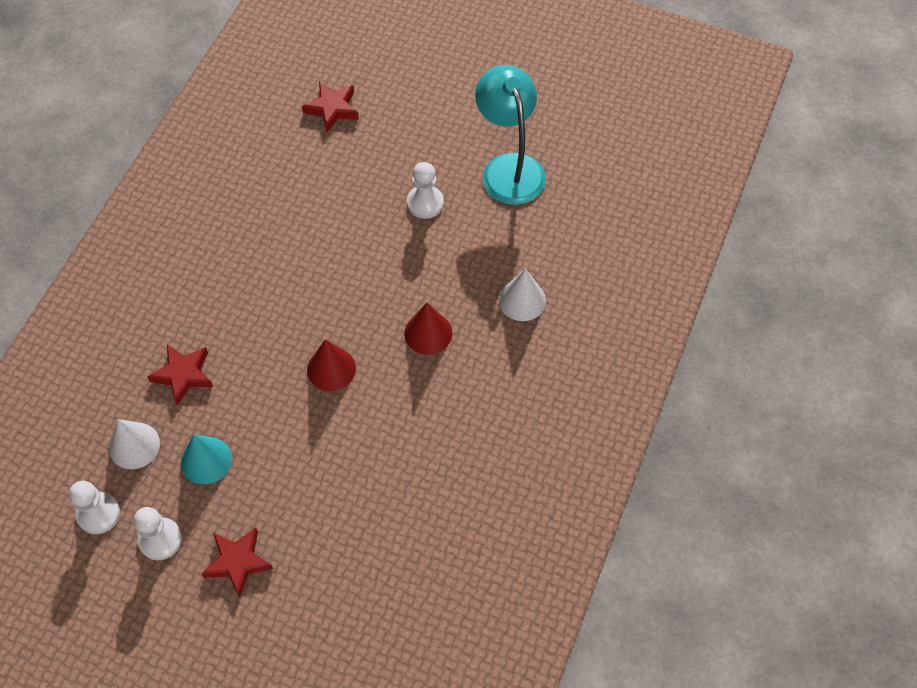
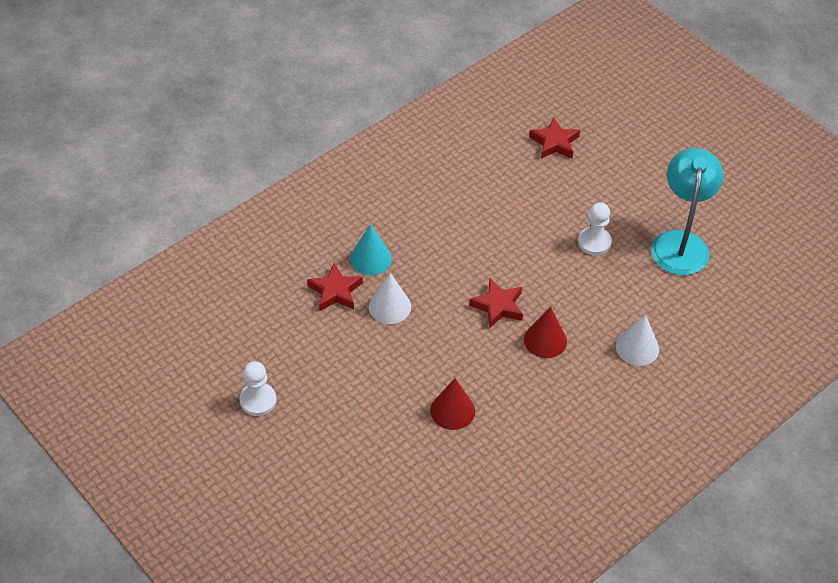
camera: 25 degrees right, 10 degrees down
white pawn [69,481,120,534] -> none
white cone [109,419,160,469] -> white cone moved to [369,273,411,324]
turquoise cone [181,434,232,484] -> turquoise cone moved to [350,224,392,275]
red star [201,528,273,597] -> red star moved to [469,278,523,328]
red cone [307,339,356,391] -> red cone moved to [430,378,475,430]

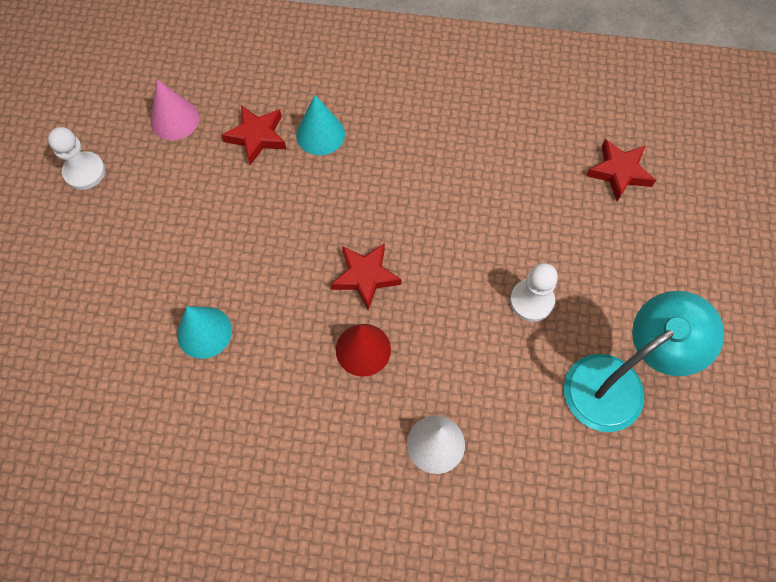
camera: 50 degrees right, 15 degrees up
white cone [369,273,411,324] -> none
red cone [430,378,475,430] -> turquoise cone [177,306,232,359]
none -> pink cone [151,79,199,140]

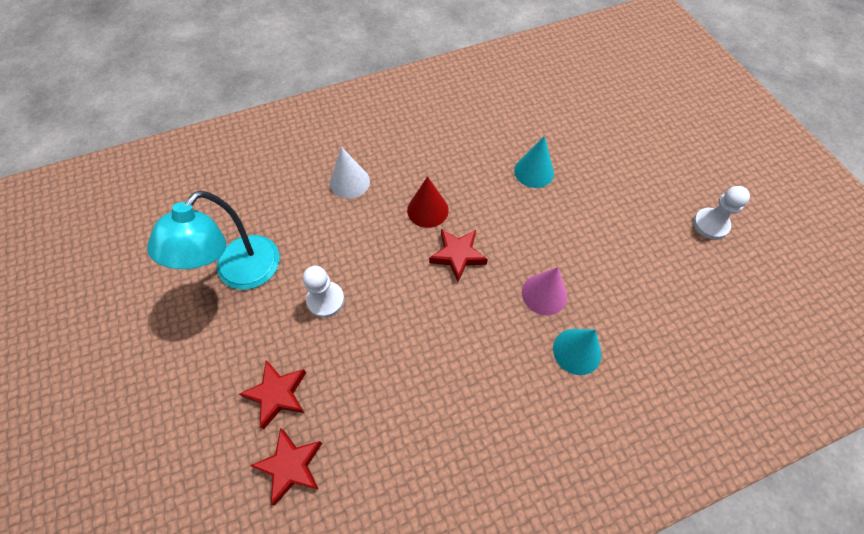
camera: 150 degrees right, 5 degrees down
pink cone [151,79,199,140] -> pink cone moved to [522,267,567,315]
red star [221,105,286,165] -> red star moved to [239,360,306,429]

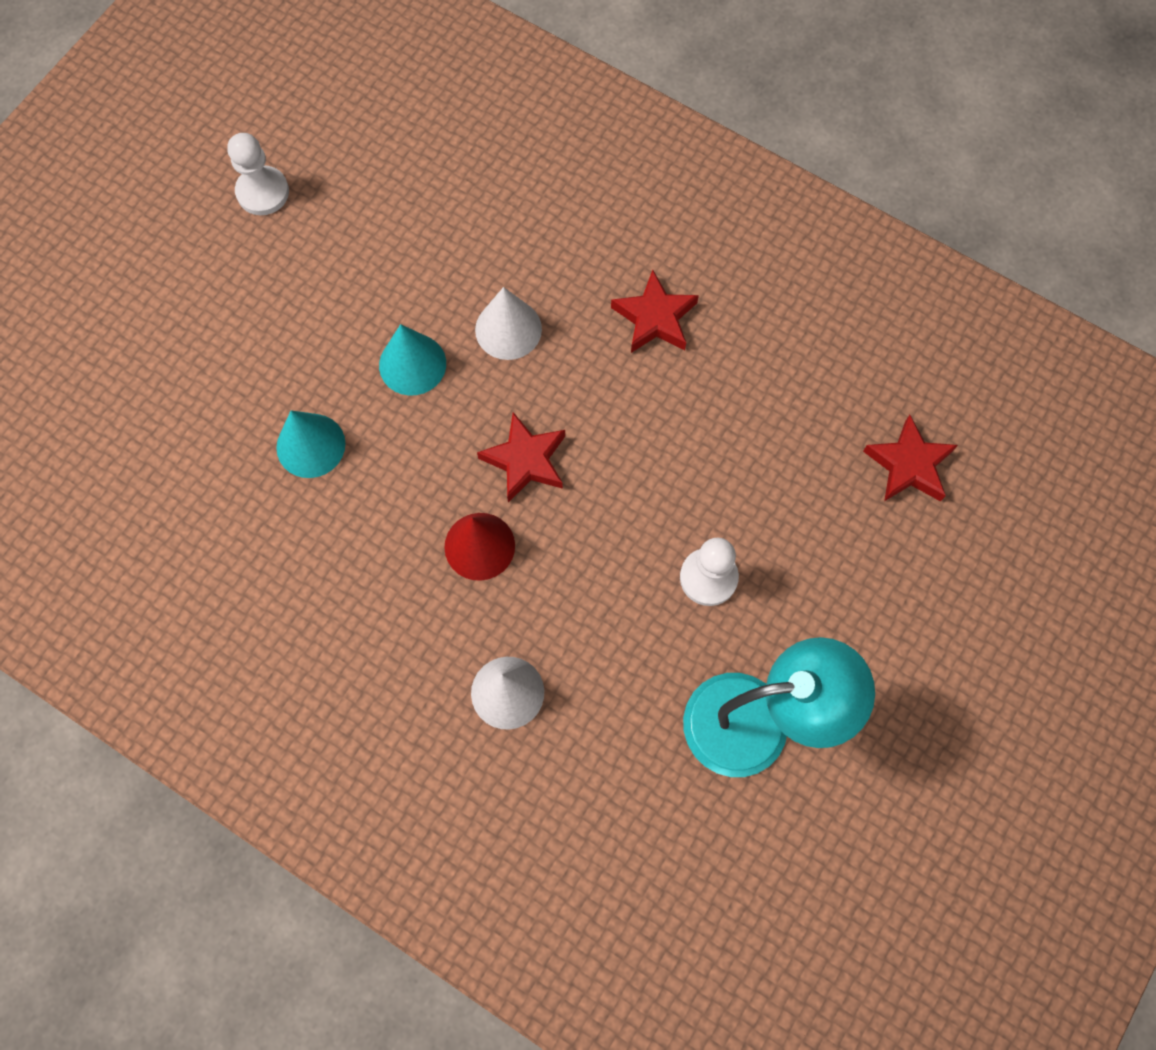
camera: 125 degrees left, 10 degrees up
red star [239,360,306,429] -> red star moved to [611,270,699,353]
pink cone [522,267,567,315] -> white cone [475,287,542,360]
turquoise cone [553,329,601,375] -> turquoise cone moved to [379,324,446,396]

